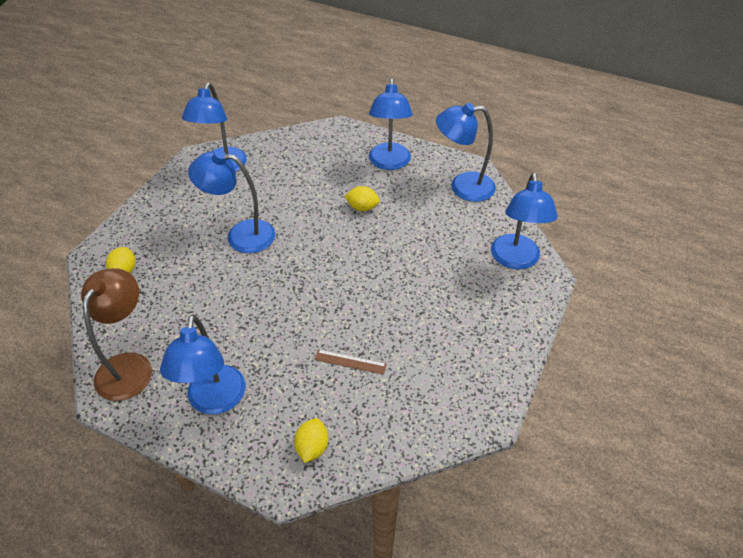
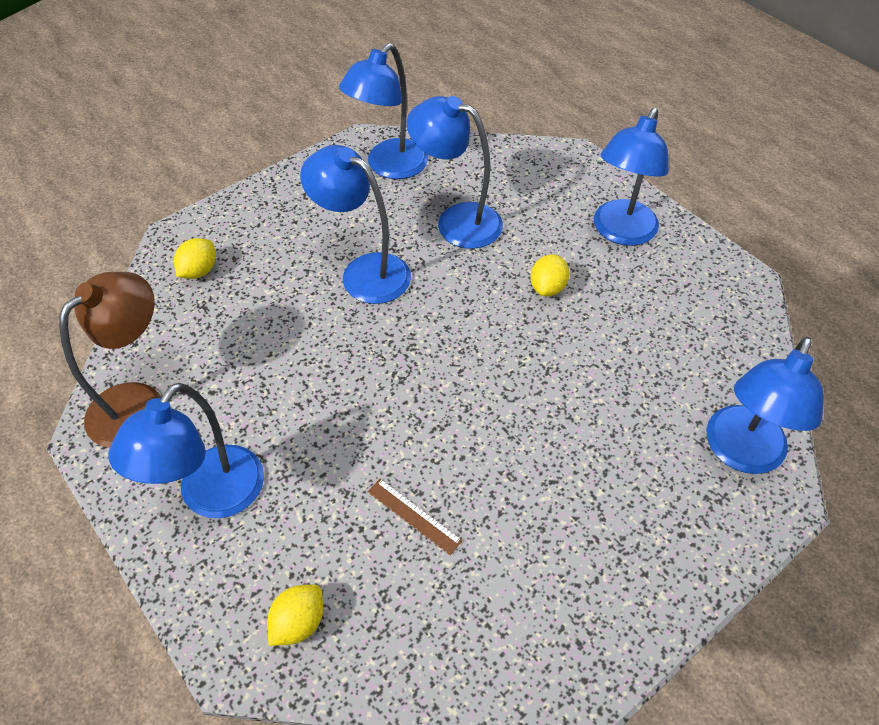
camera: 25 degrees right, 5 degrees up
yellow lemon [344,186,380,211] -> yellow lemon turned 75 degrees clockwise [530,254,569,296]
blue lamp [436,103,496,202] -> blue lamp moved to [407,96,503,249]

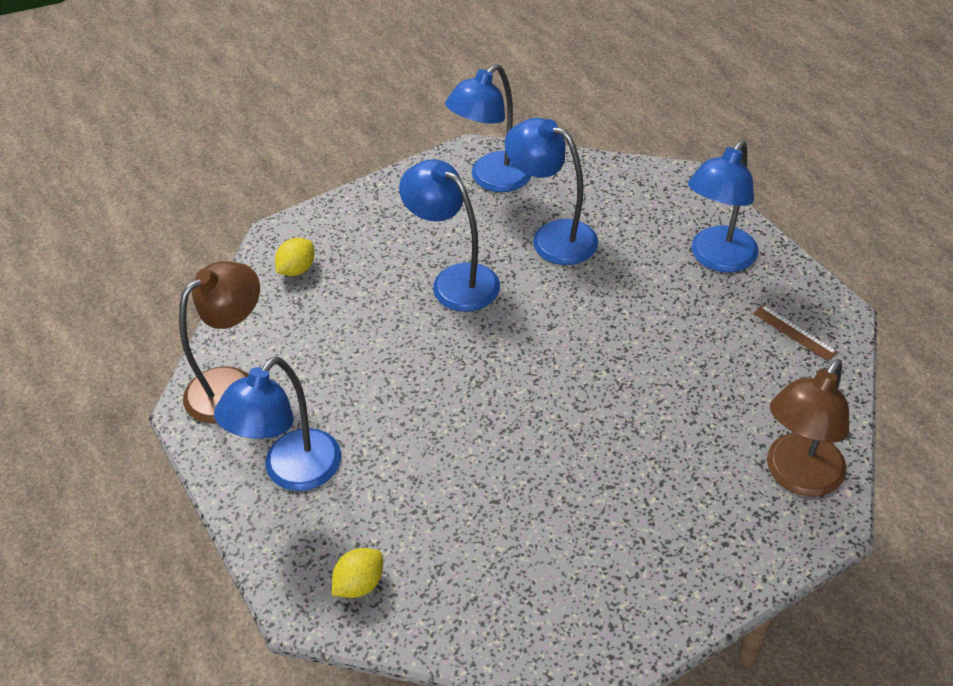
camera: 10 degrees right, 5 degrees down
brown ruler [367,479,463,555] -> brown ruler moved to [753,305,838,361]
yellow lemon [530,254,569,296] -> none
blue lamp [706,337,824,474] -> brown lamp [767,359,849,497]

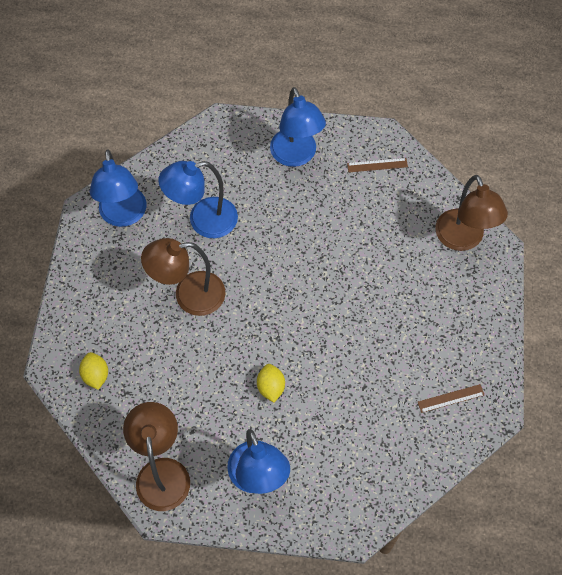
camera: 55 degrees left, 15 degrees up
yellow lemon [332,548,383,598] -> yellow lemon moved to [257,364,285,403]
blue lamp [399,159,500,312] -> brown lamp [141,238,226,316]
none -> brown ruler [418,384,484,413]

